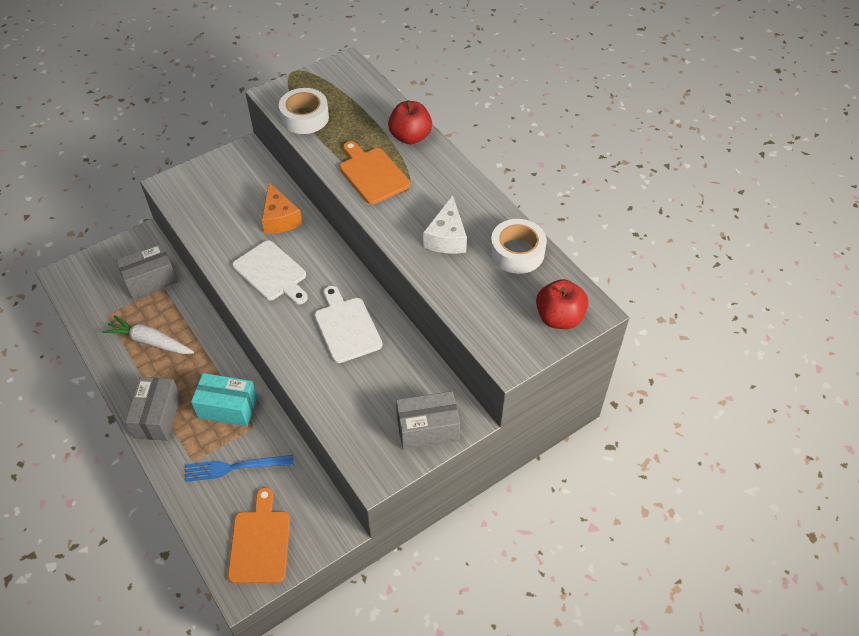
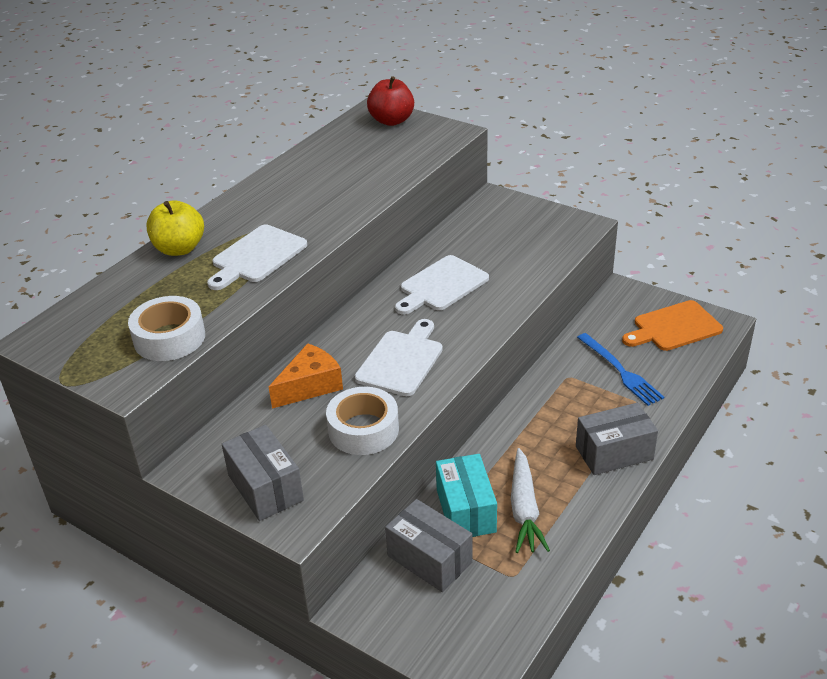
camera: 110 degrees left, 15 degrees down
turquoise box [191,373,257,426] -> turquoise box moved to [436,454,497,537]
orange cutting board [340,141,410,204] -> white cutting board [207,225,307,290]
red apple [388,100,432,145] -> yellow apple [146,200,204,256]
grey box [396,391,460,450] -> grey box moved to [222,425,304,521]
white cheese [423,195,467,254] -> none
white tape [490,219,547,274] -> white tape moved to [326,387,399,455]

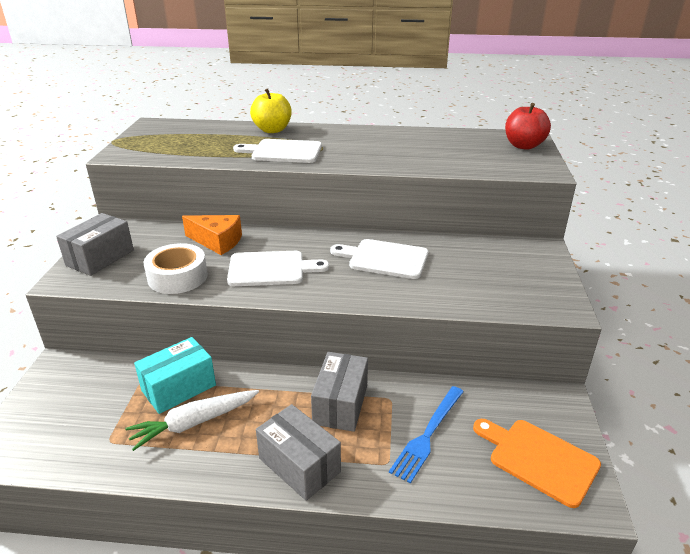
camera: 60 degrees right, 5 degrees down
white tape [128,296,205,361] -> none
grey box [385,499,473,592] -> grey box moved to [311,352,368,432]

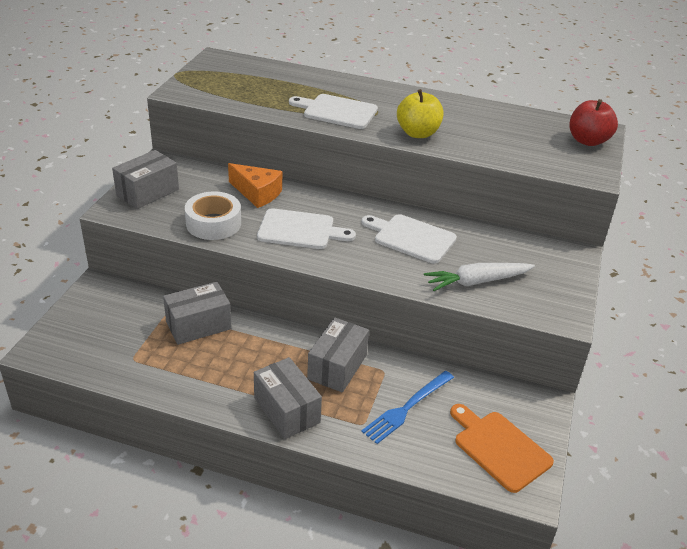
camera: 10 degrees right, 5 degrees up
white carrot [125,390,259,451] -> white carrot moved to [424,263,535,291]
turquoise box [134,337,216,414] -> grey box [163,282,232,345]
yellow apple [250,89,292,133] -> yellow apple moved to [397,89,444,138]

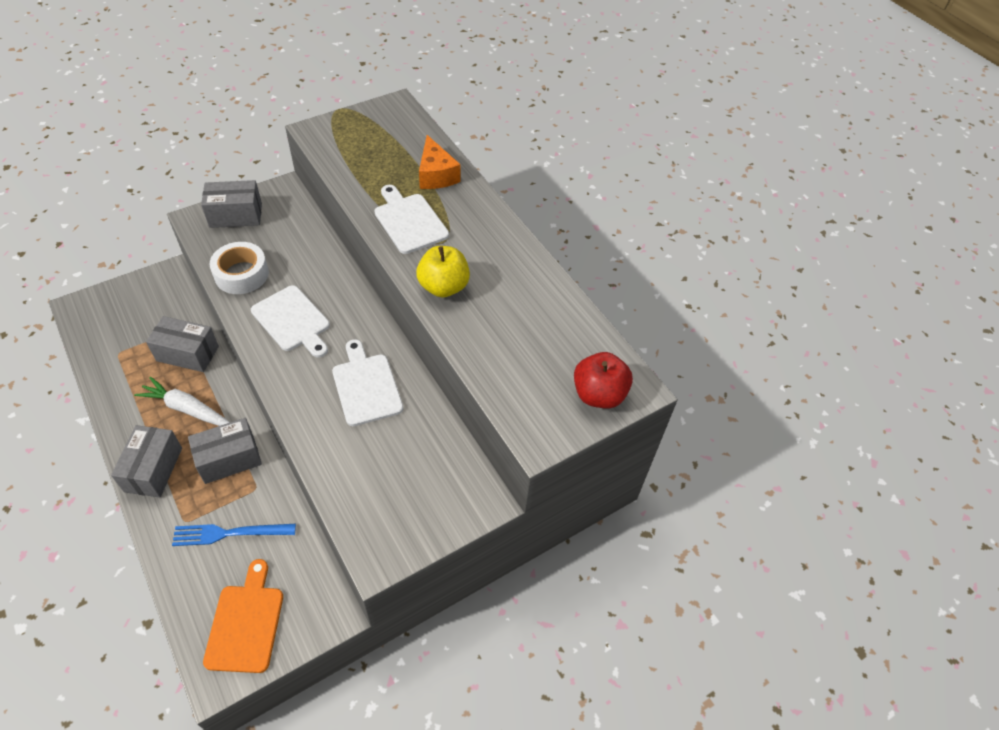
camera: 40 degrees right, 15 degrees up
orange cheese [228,163,282,208] -> orange cheese moved to [419,135,461,189]
white carrot [424,263,535,291] -> white carrot moved to [134,377,230,426]

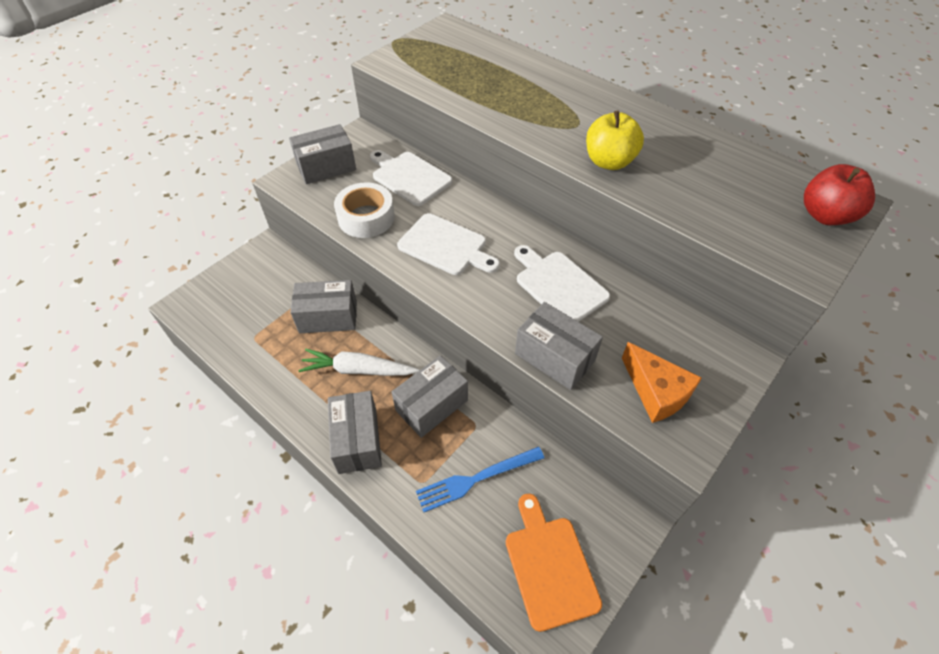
camera: 15 degrees left, 0 degrees up
white cutting board [374,185,449,254] -> white cutting board moved to [370,150,452,206]
orange cheese [419,135,461,189] -> orange cheese moved to [622,342,702,423]
none -> grey box [515,302,603,390]

